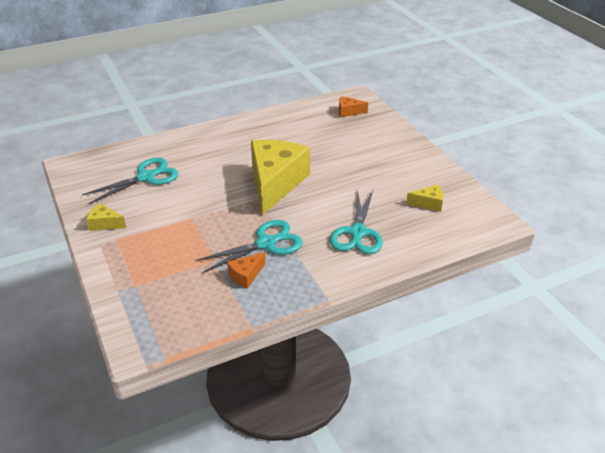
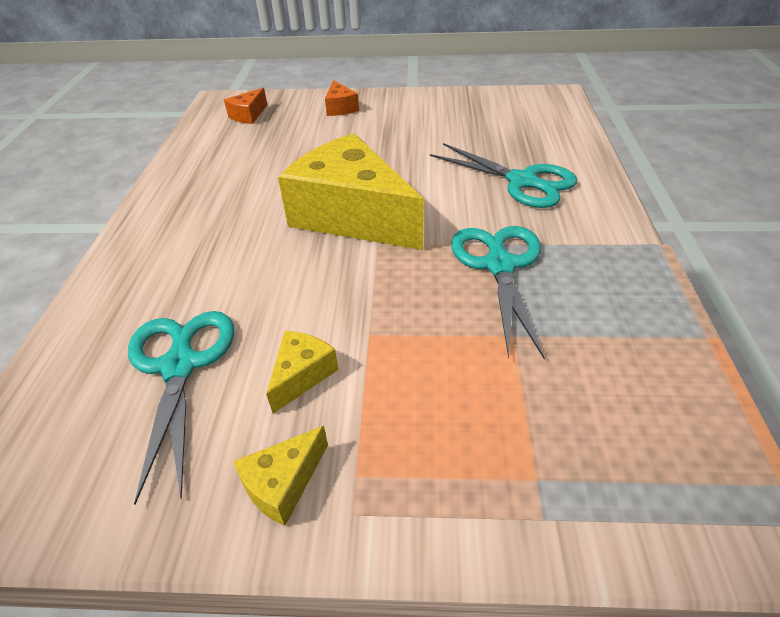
camera: 60 degrees left, 5 degrees up
orange cheese [227,252,266,289] -> orange cheese moved to [325,80,359,116]
yellow cheese [406,185,443,212] -> yellow cheese moved to [266,331,338,414]

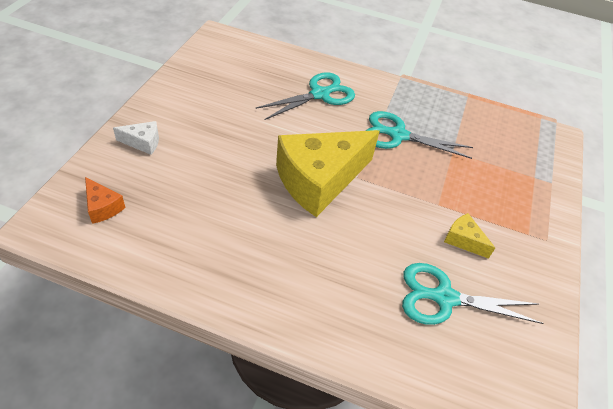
camera: 80 degrees left, 5 degrees up
yellow cheese [233,426,328,526] -> none
orange cheese [325,80,359,116] -> white cheese [113,121,159,155]

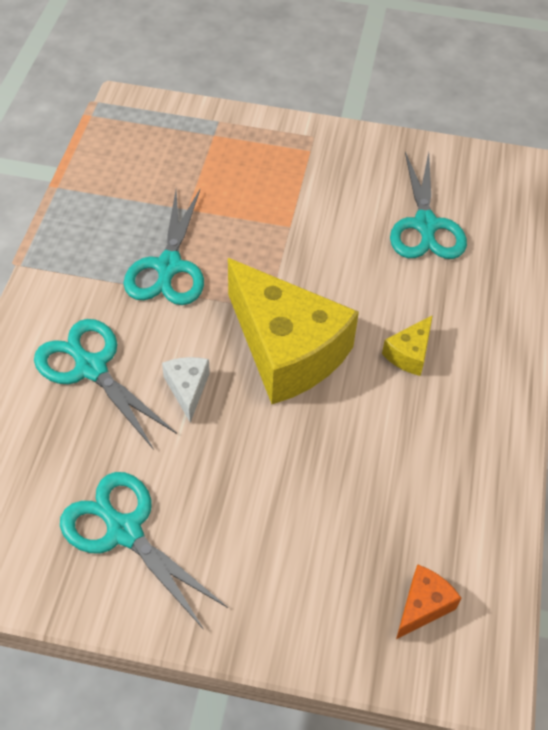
camera: 95 degrees left, 5 degrees up
white cheese [113,121,159,155] -> white cheese moved to [162,357,210,423]
yellow cheese [444,213,495,259] -> yellow cheese moved to [382,315,433,376]
none -> turquoise scissors [60,472,228,630]

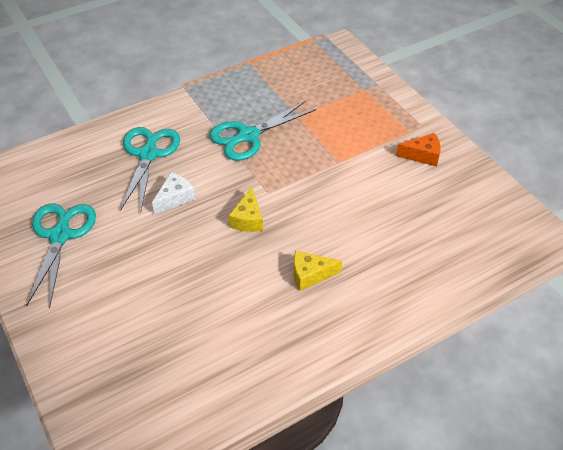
camera: 50 degrees right, 5 degrees down
yellow cheese [228,258,359,404] -> yellow cheese [229,187,263,232], size x0.42
turquoise scissors [390,152,467,259] -> none
orange cheese [396,564,461,639] -> orange cheese moved to [396,133,441,167]

